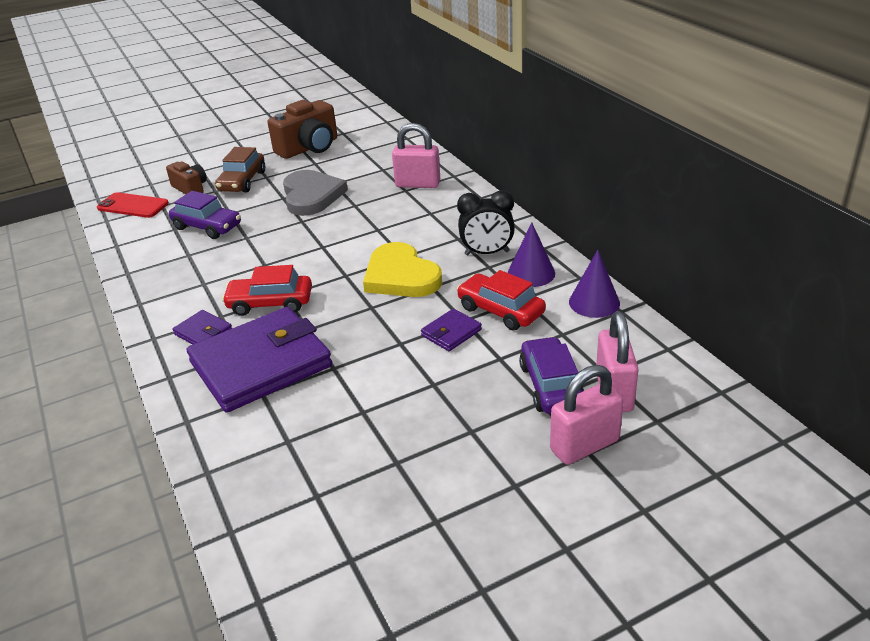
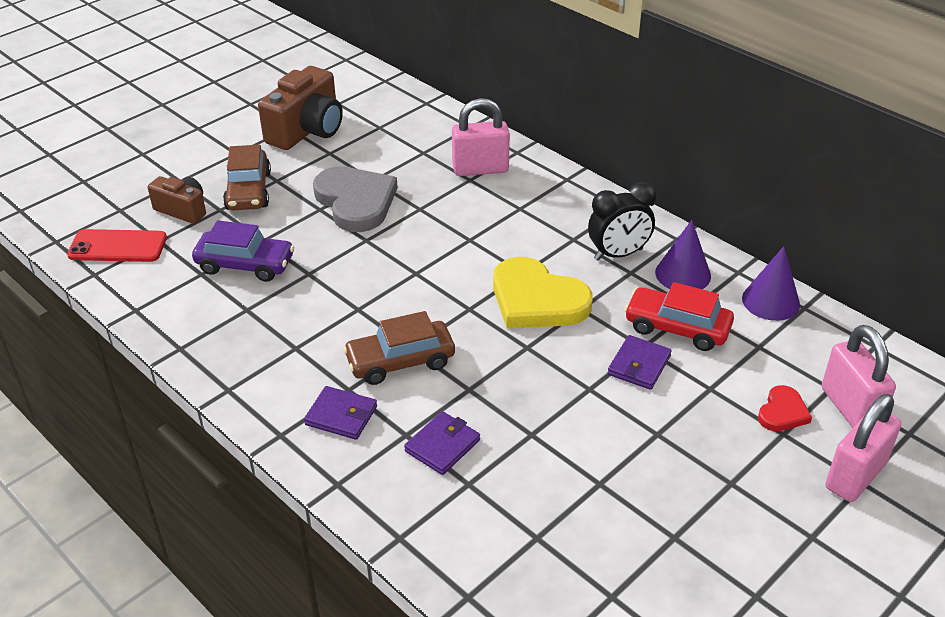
camera: 20 degrees left, 5 degrees up
purple wallet [187,307,332,413] -> purple wallet [404,411,480,475], size x0.43
red car [222,265,312,316] -> brown car [343,311,455,385]
purple car [519,336,584,414] -> red heart [758,385,812,431]

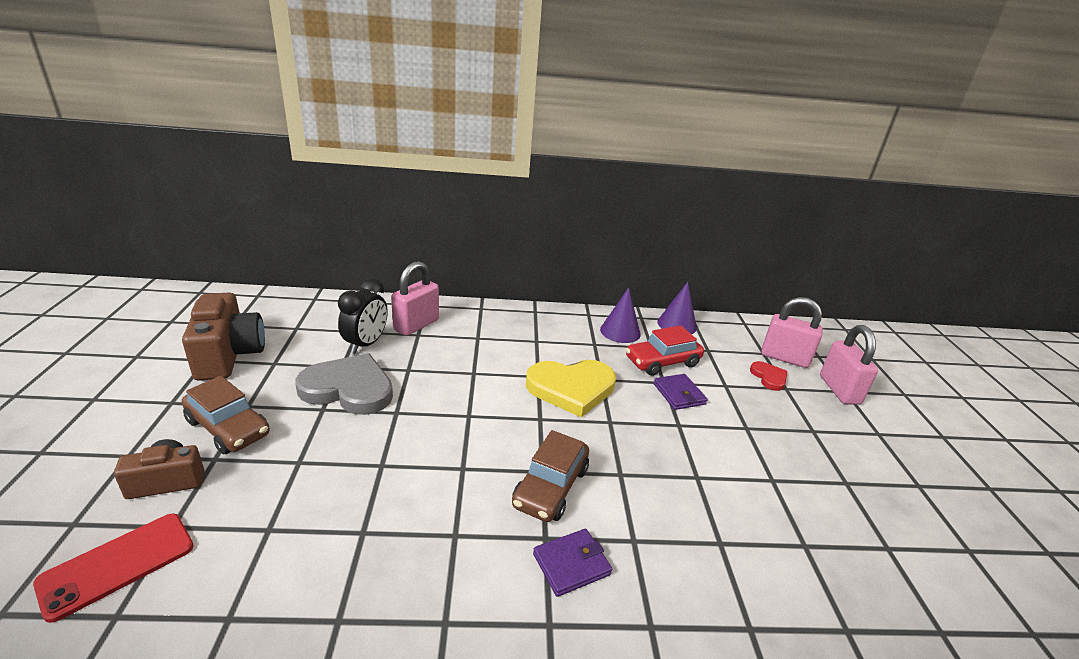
camera: 50 degrees left, 10 degrees down
purple car [192,220,294,282] -> none
purple wallet [404,411,480,475] -> none
black clock [588,182,656,261] -> black clock moved to [338,278,388,354]

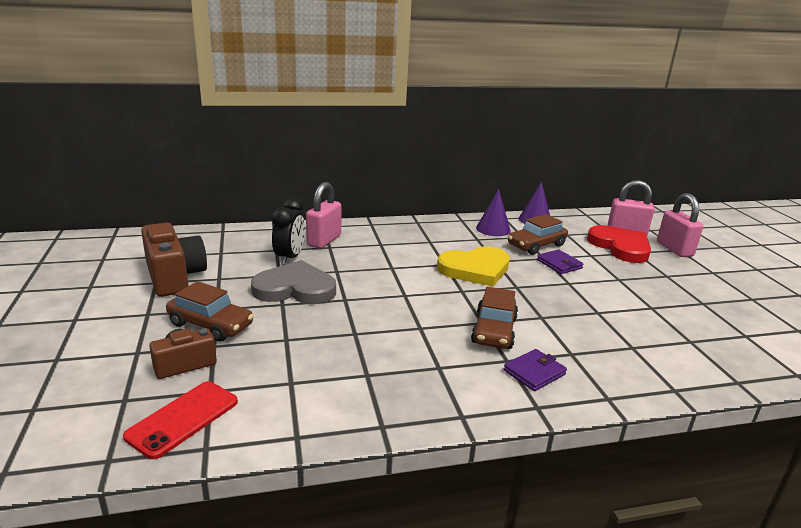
camera: 10 degrees left, 5 degrees down
red car [626,325,704,376] -> brown car [508,214,568,255]
red heart [750,361,787,391] -> red heart [587,225,651,263], size x2.04

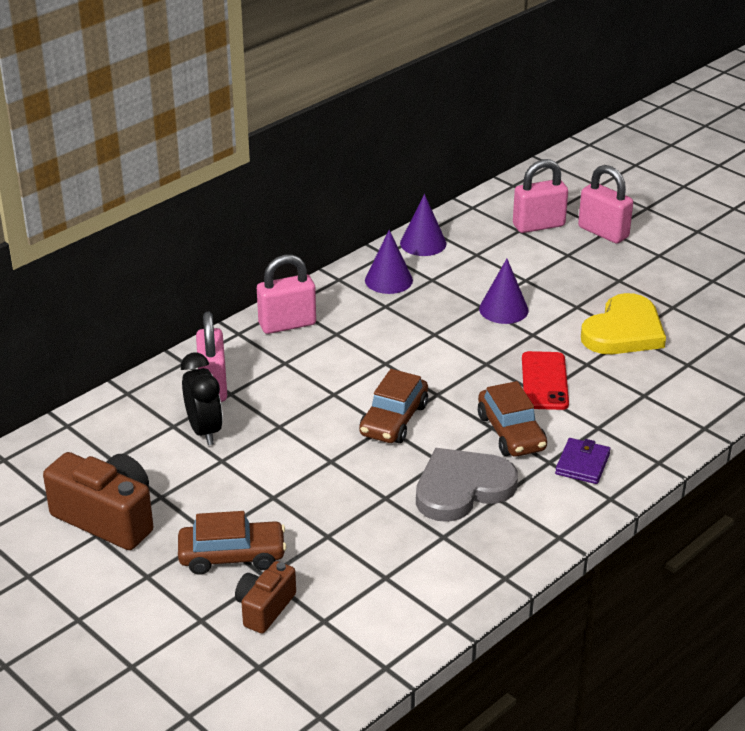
camera: 30 degrees left, 10 degrees up
red phone [123,381,238,459] -> red phone moved to [522,351,569,410]
grey heart [251,260,336,304] -> grey heart moved to [416,448,518,522]
yellow heart [437,246,510,287] -> yellow heart moved to [581,293,666,354]
brown car [508,214,568,255] -> brown car moved to [359,369,428,443]
purple wallet [537,250,584,274] -> purple cone [479,259,529,324]
red heart [587,225,651,263] -> none
none -> pink padlock [257,255,316,334]

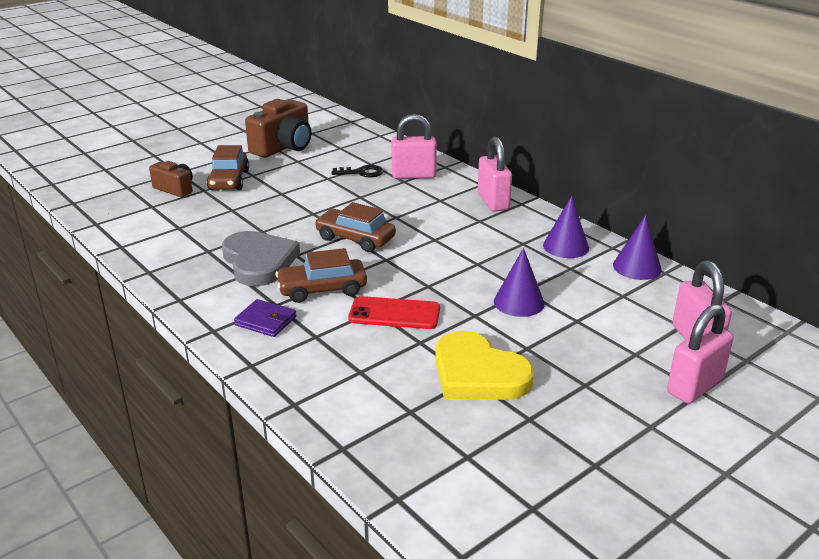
camera: 95 degrees right, 5 degrees down
black clock [181,353,223,445] -> black key [331,165,384,178]

